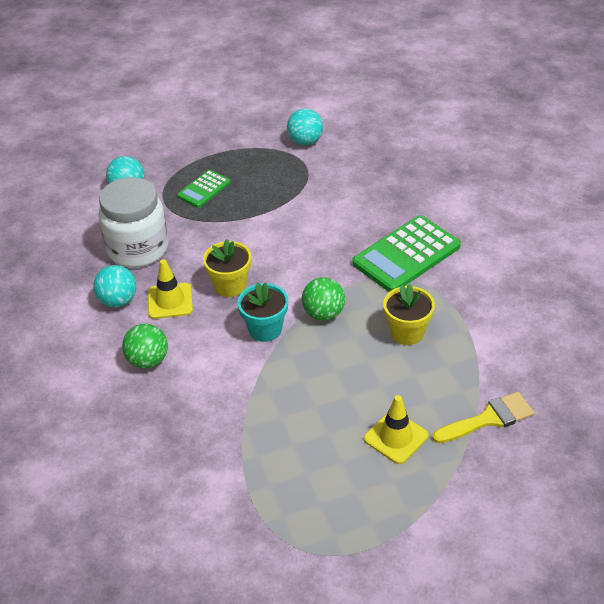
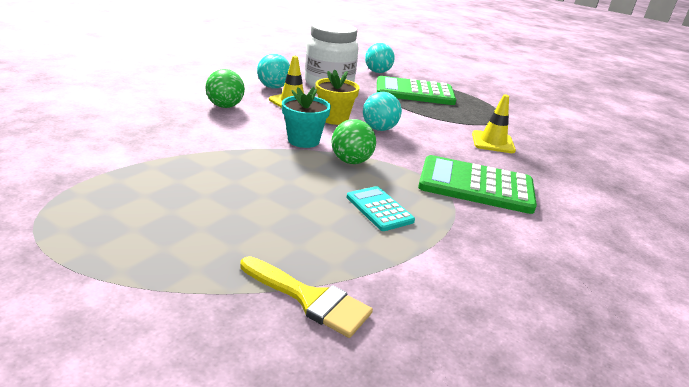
camera: 50 degrees right, 15 degrees down
green calculator [177,170,231,208] -> green calculator [377,76,456,105], size x1.84
turquoise ball [287,109,323,145] -> turquoise ball moved to [363,92,402,131]
yellow traffic cone [364,395,428,464] -> yellow traffic cone moved to [472,94,516,153]
yellow flower pot [383,284,435,345] -> turquoise calculator [347,186,415,231]

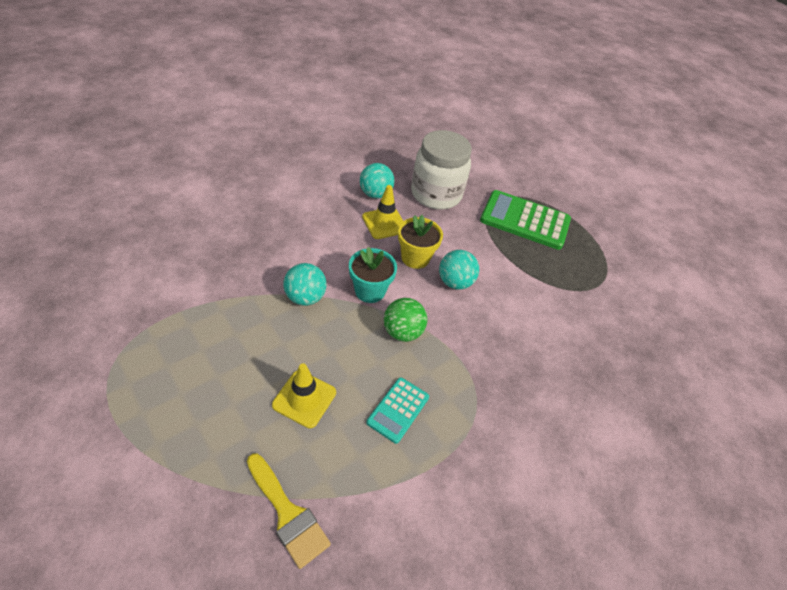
camera: 15 degrees right, 20 degrees up
green ball [205,69,245,108] -> none
turquoise calculator [347,186,415,231] -> turquoise calculator turned 135 degrees counterclockwise [366,377,429,444]
turquoise ball [365,43,395,73] -> turquoise ball moved to [283,263,327,305]
green calculator [418,155,537,214] -> none
yellow traffic cone [472,94,516,153] -> yellow traffic cone moved to [272,363,336,428]

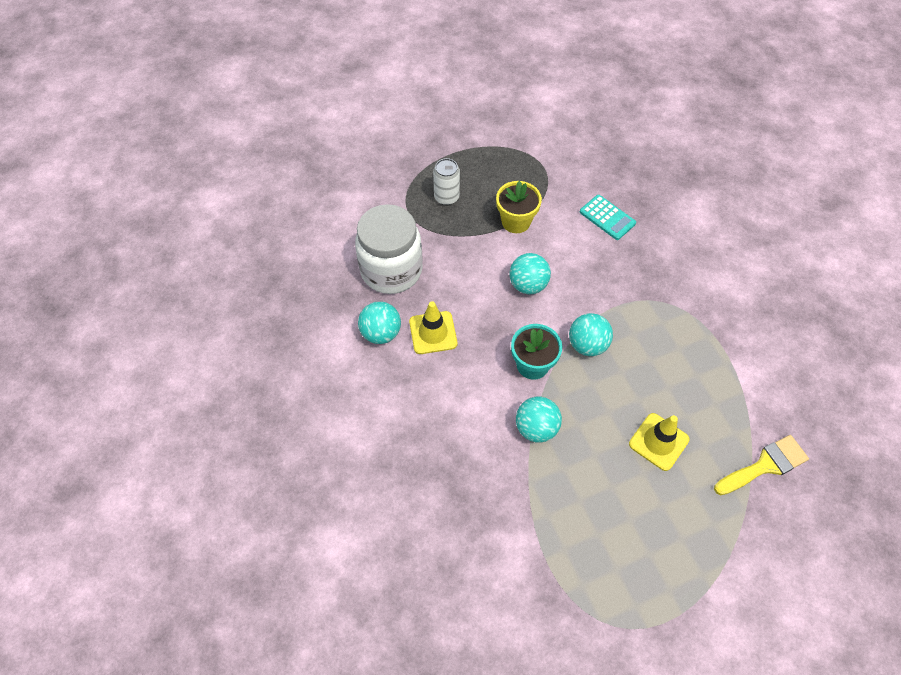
camera: 70 degrees left, 10 degrees up
turquoise calculator [366,377,429,444] -> turquoise calculator moved to [580,195,636,240]
green ball [384,298,427,342] -> turquoise ball [569,313,613,356]
yellow flower pot [398,215,443,269] -> yellow flower pot moved to [496,181,542,233]
green calculator [480,190,571,250] -> white can [433,158,460,205]

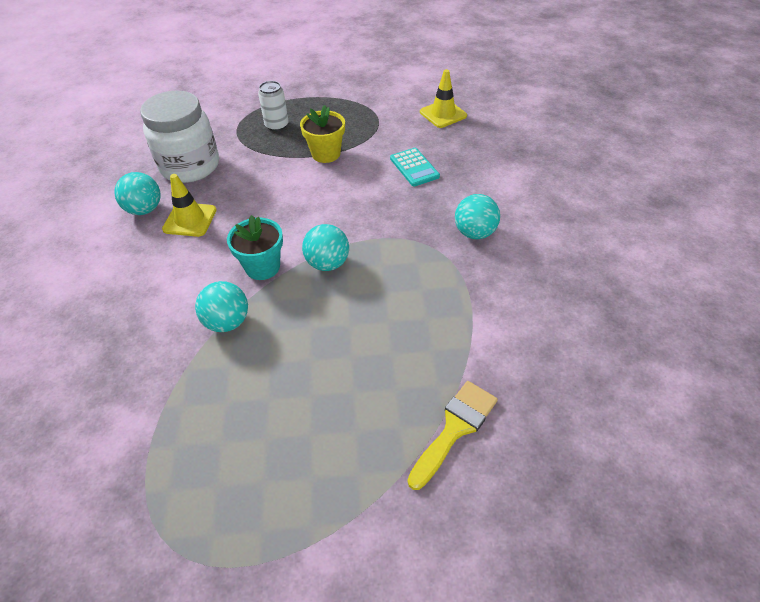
camera: 20 degrees right, 10 degrees down
turquoise ball [509,253,551,294] -> turquoise ball moved to [455,194,500,239]
yellow traffic cone [629,413,690,471] -> yellow traffic cone moved to [420,69,467,128]
yellow brush [714,435,809,495] -> yellow brush turned 45 degrees counterclockwise [408,381,498,490]

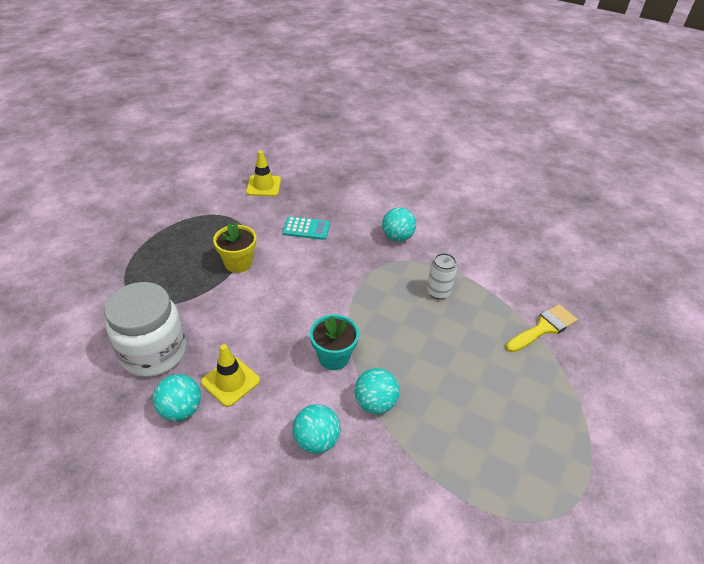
camera: 60 degrees left, 5 degrees down
white can [258,81,288,131] -> white can moved to [427,253,457,299]
turquoise ball [302,224,349,271] -> turquoise ball moved to [293,404,341,454]
yellow brush [408,381,498,490] -> yellow brush turned 75 degrees clockwise [506,304,577,353]

